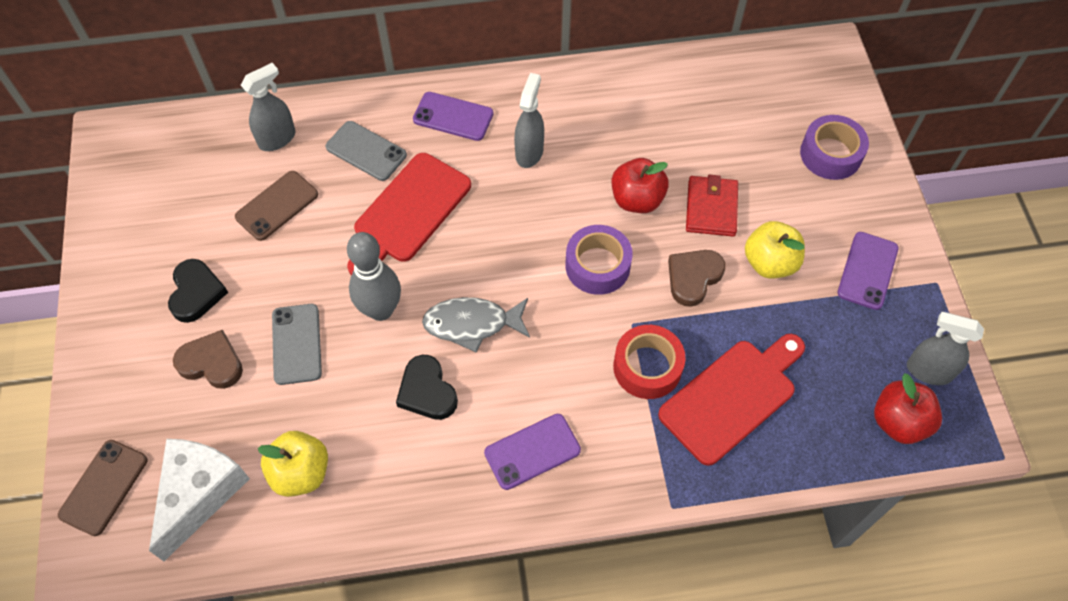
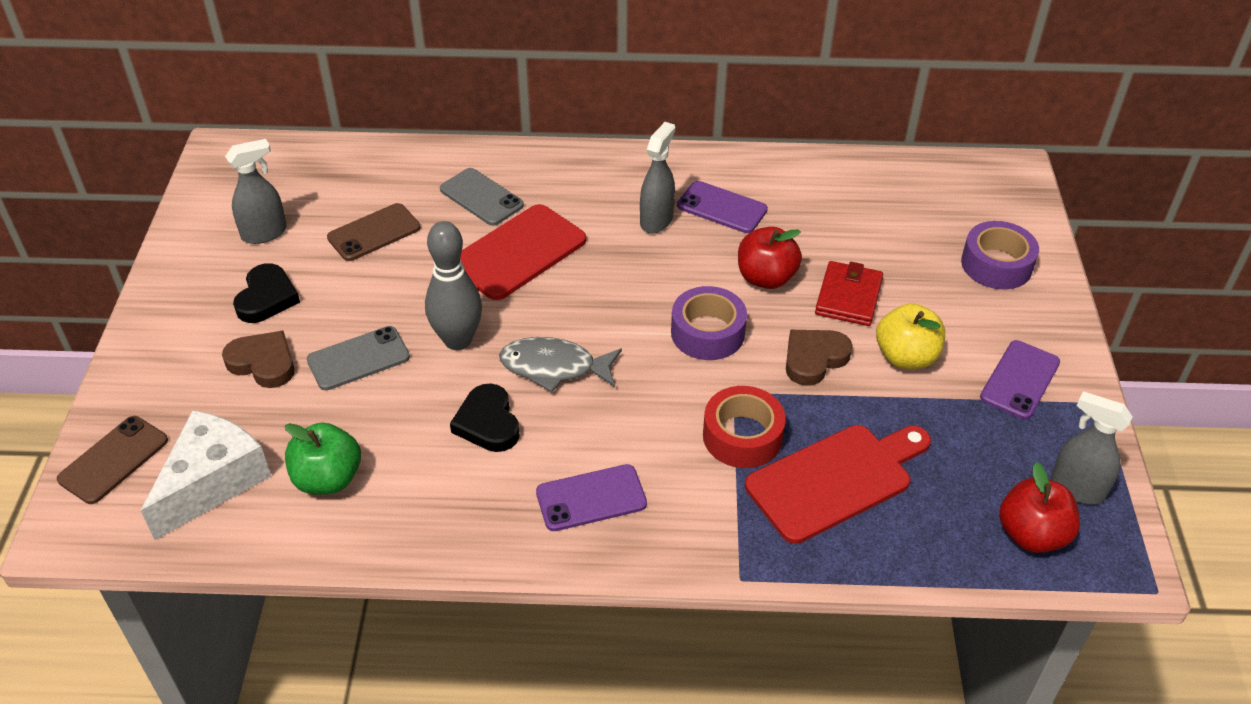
camera: 10 degrees right, 15 degrees down
grey spray bottle [241,63,295,151] -> grey spray bottle moved to [225,139,287,244]
yellow apple [258,431,328,497] -> green apple [285,423,361,495]
grey phone [272,304,322,385] -> grey phone turned 60 degrees clockwise [307,326,410,391]
purple phone [413,92,494,141] -> purple phone moved to [677,181,768,233]

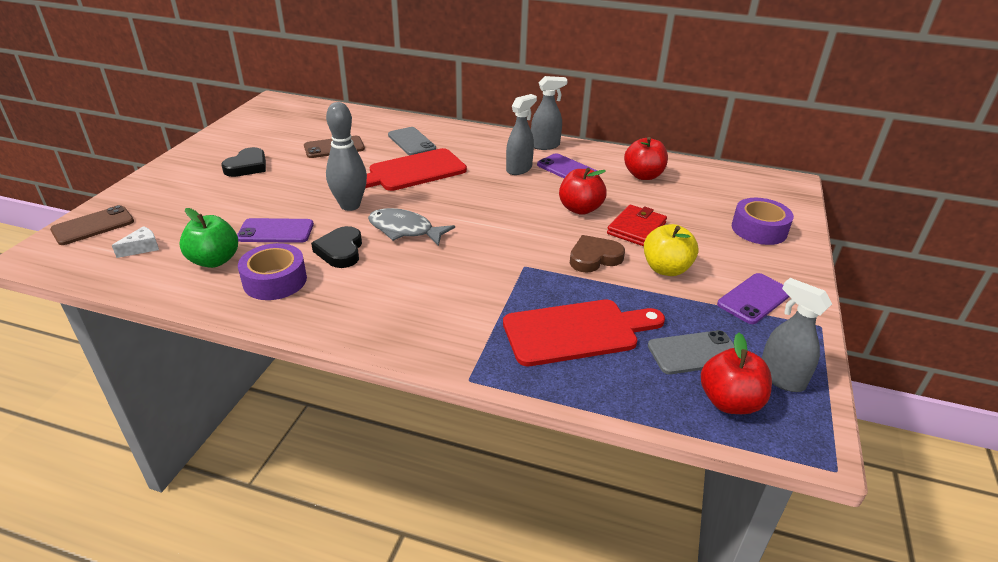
camera: 15 degrees right, 10 degrees down
white cheese [141,410,271,540] -> white cheese [112,226,159,258], size x0.44
brown heart [222,331,295,388] -> none
grey spray bottle [225,139,287,244] -> grey spray bottle moved to [531,76,568,150]
grey phone [307,326,410,391] -> grey phone moved to [648,330,734,374]
purple phone [536,464,647,531] -> purple phone moved to [237,218,314,243]
purple tape [671,286,747,360] -> purple tape moved to [238,243,307,300]
red tape [703,386,786,468] -> none
none -> red apple [624,137,668,180]

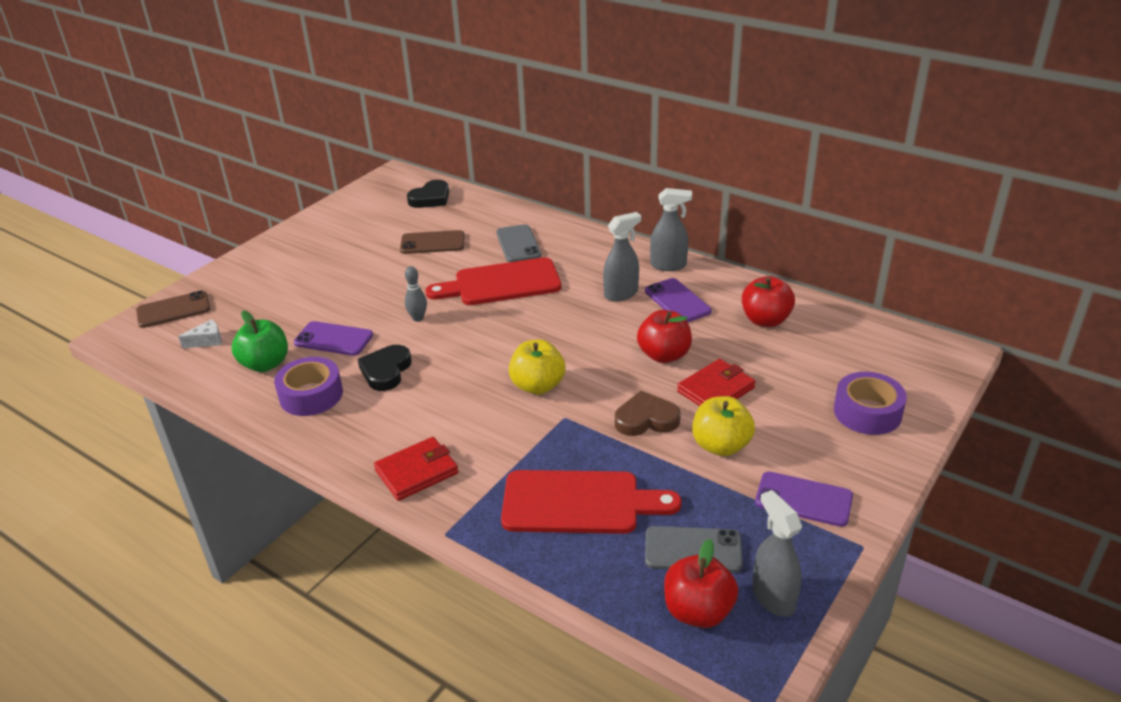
camera: 20 degrees right, 0 degrees up
black heart [221,147,266,177] -> black heart moved to [407,180,449,208]
grey bowling pin [326,102,367,211] -> grey bowling pin [405,266,427,322], size x0.52
grey fish [368,208,455,246] -> none
purple phone [717,273,790,324] -> purple phone turned 45 degrees clockwise [755,471,853,527]
none -> red wallet [374,437,459,501]
none -> yellow apple [509,340,565,395]

